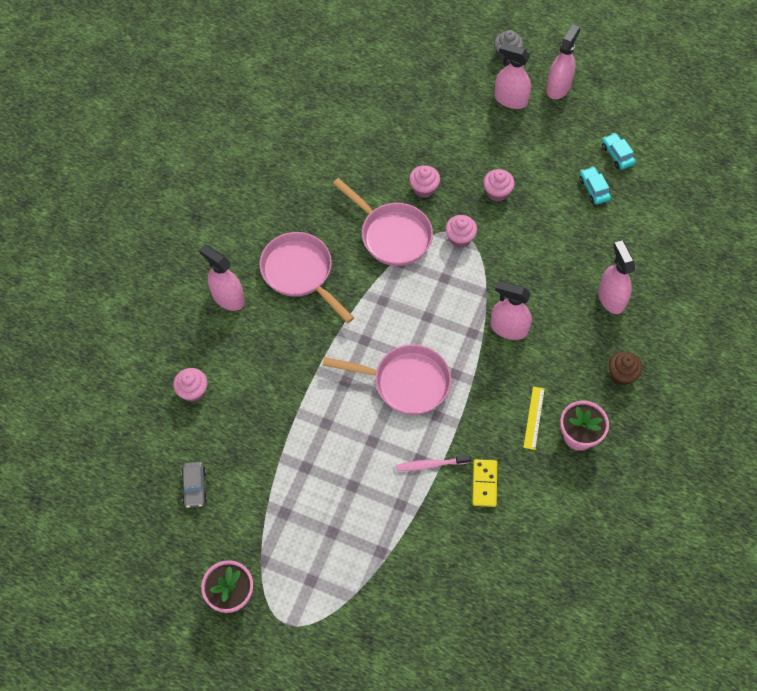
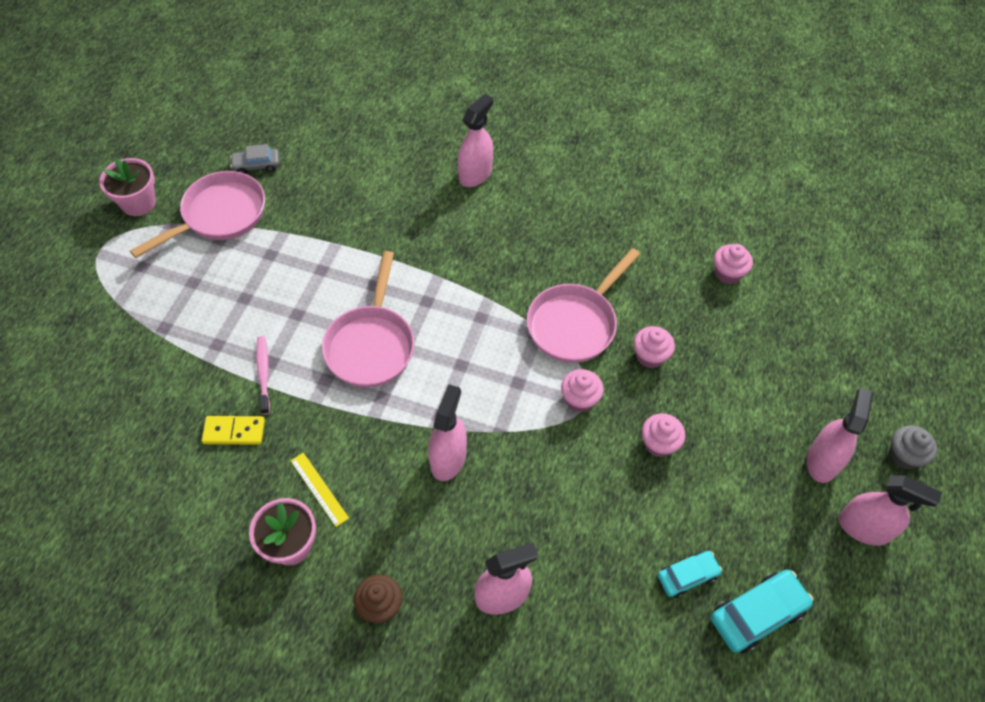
camera: 85 degrees right, 5 degrees down
pink cupcake [173,368,208,402] -> pink cupcake moved to [714,244,753,284]
pink pan [259,232,354,323] -> pink pan moved to [130,171,265,258]
yellow ruler [523,386,545,450] -> yellow ruler turned 45 degrees clockwise [291,453,349,527]
turquoise car [602,133,636,170] -> turquoise car [711,570,813,653], size x1.58

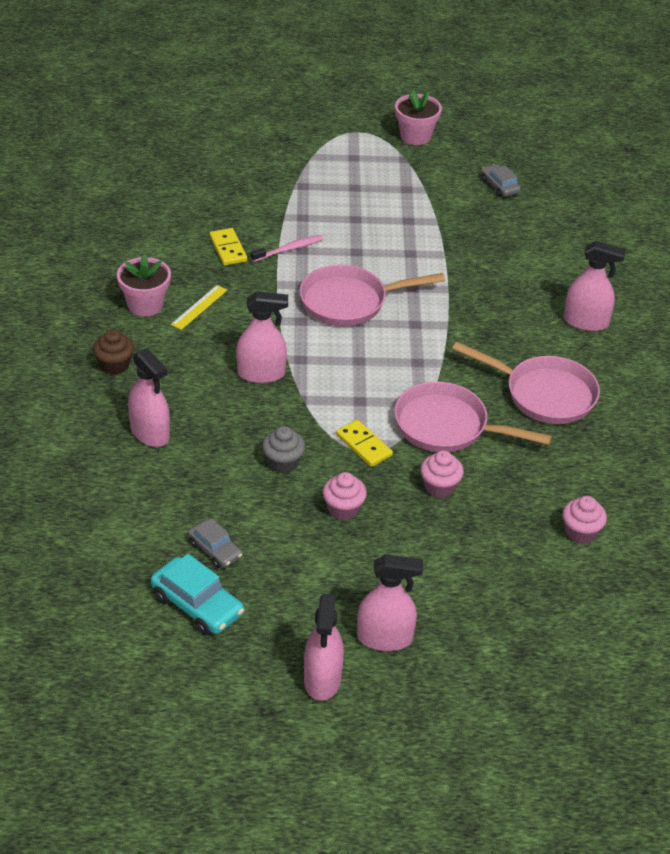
camera: 70 degrees right, 15 degrees down
pink pan [130,171,265,258] -> pink pan moved to [452,342,600,424]
pink cupcake [561,369,604,412] -> yellow domino [336,420,393,467]
turquoise car [658,551,722,598] -> grey car [188,518,243,568]
grey cupcake [889,425,937,469] -> grey cupcake moved to [262,426,305,473]

